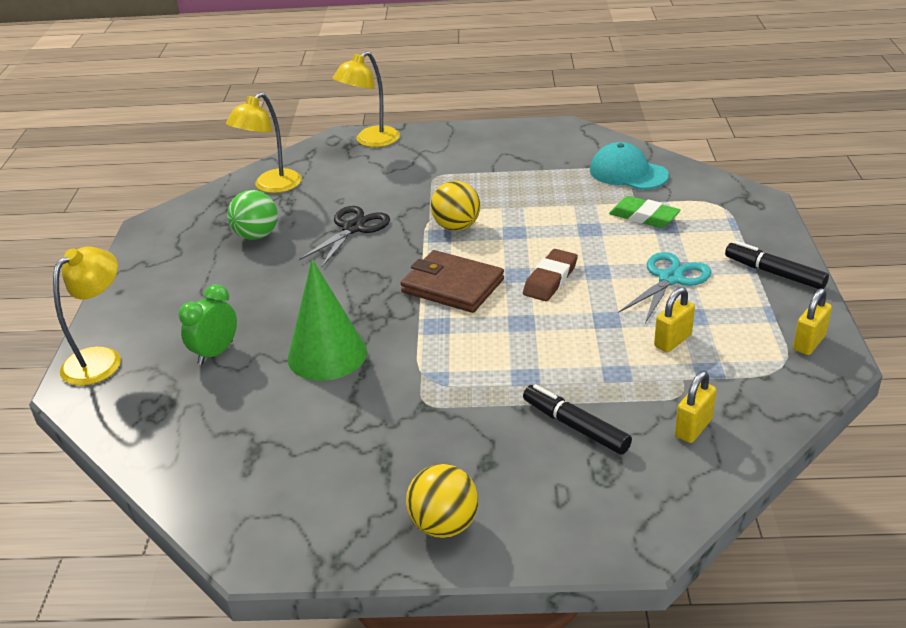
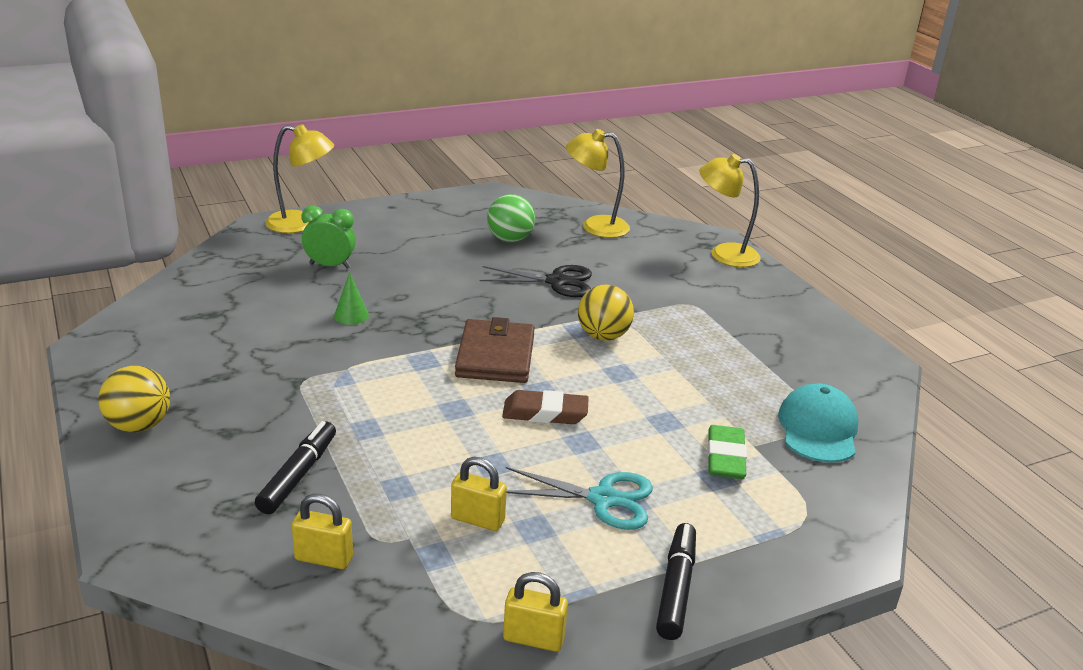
camera: 60 degrees right, 5 degrees down
green cone [288,259,367,381] -> green cone [334,272,369,325], size x0.46

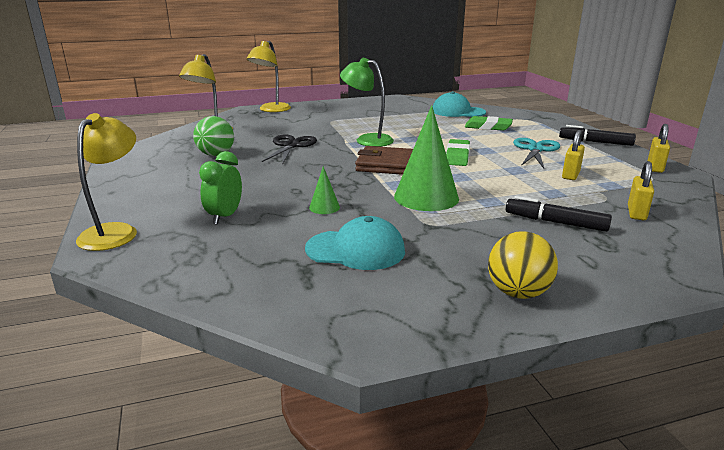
camera: 80 degrees left, 5 degrees down
brown eraser [502,390,589,424] -> green eraser [446,139,470,166]
yellow ball [578,285,634,341] -> green lamp [340,58,394,147]
none -> turquoise cap [305,216,405,270]
none -> green cone [394,105,459,211]

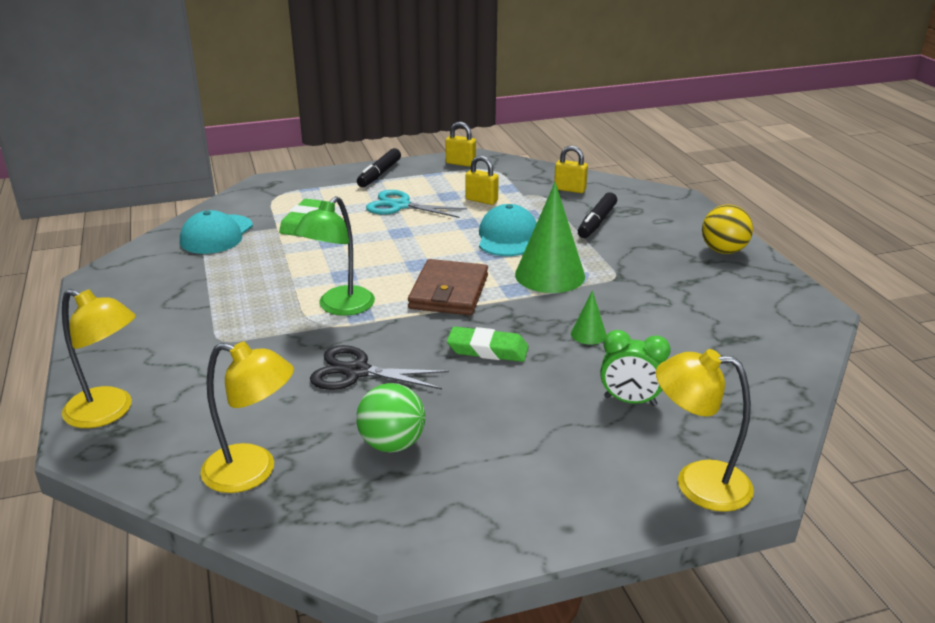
camera: 90 degrees left, 5 degrees up
turquoise cap [305,216,405,270] -> turquoise cap moved to [479,204,537,256]
green eraser [446,139,470,166] -> green eraser moved to [447,326,529,362]

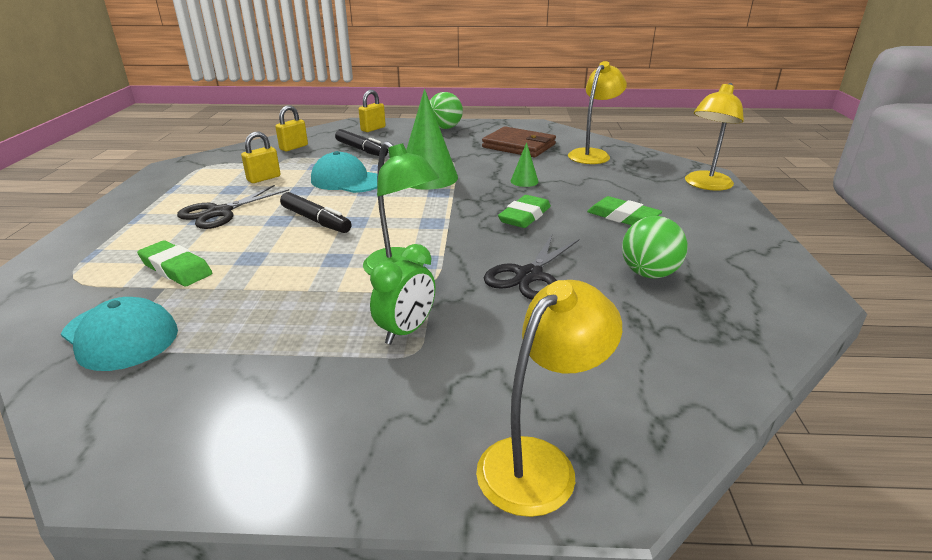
camera: 70 degrees left, 0 degrees up
yellow lamp [200,342,294,493] -> yellow lamp moved to [568,61,627,164]
black marker [357,148,401,187] -> black marker moved to [280,192,351,233]
turquoise scissors [366,190,467,218] -> black scissors [177,185,289,229]
brown wallet [408,259,488,315] -> brown wallet moved to [482,126,556,157]
yellow padlock [445,122,476,167] -> yellow padlock moved to [359,90,386,132]
green clock [600,330,671,406] -> green clock moved to [370,244,435,345]
yellow ball [702,205,753,254] -> green ball [430,92,463,129]
none -> green eraser [587,196,663,225]

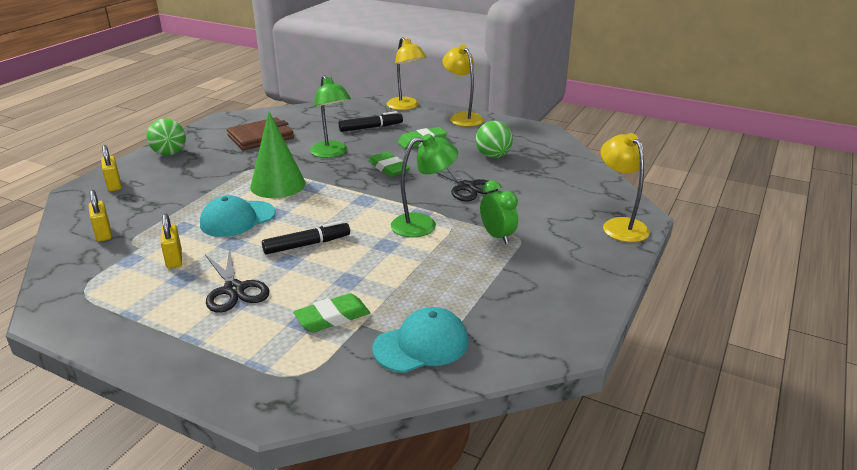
camera: 65 degrees left, 0 degrees up
black marker [335,129,388,156] -> black marker moved to [338,111,403,132]
green cone [511,142,539,187] -> green lamp [310,75,351,158]
yellow lamp [568,61,627,164] -> yellow lamp moved to [442,45,484,127]

